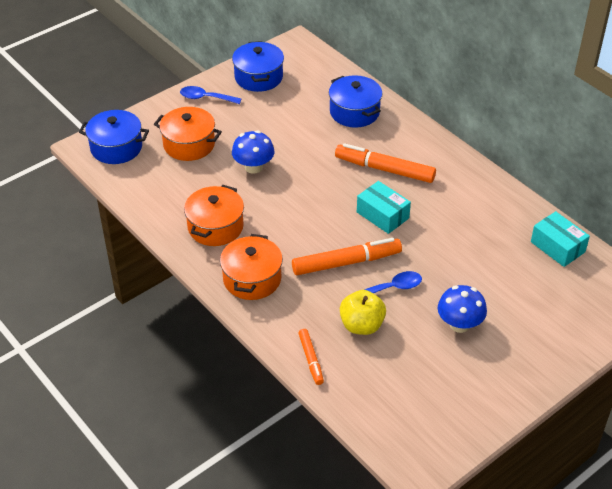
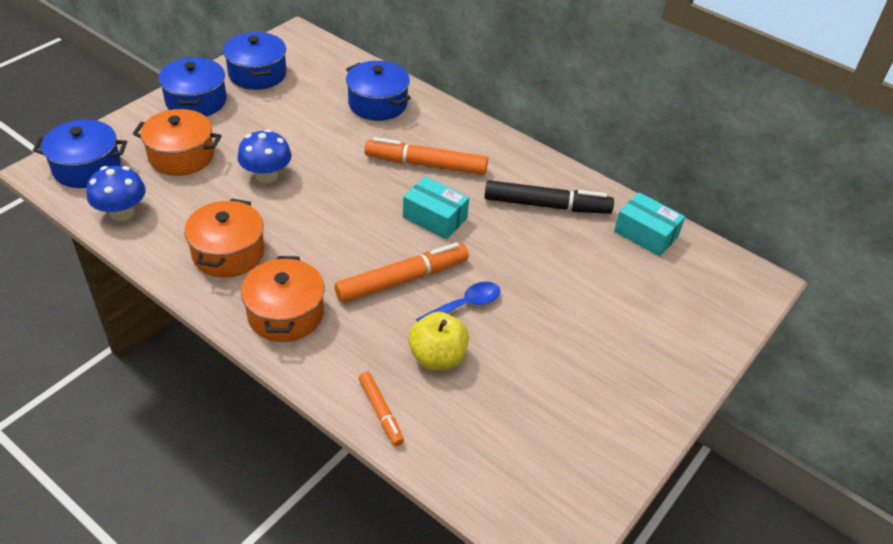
camera: 15 degrees left, 0 degrees up
blue spoon [180,86,241,104] -> blue pot [158,57,227,116]
blue mushroom [438,285,487,333] -> blue mushroom moved to [87,166,146,221]
none -> black marker [484,180,614,214]

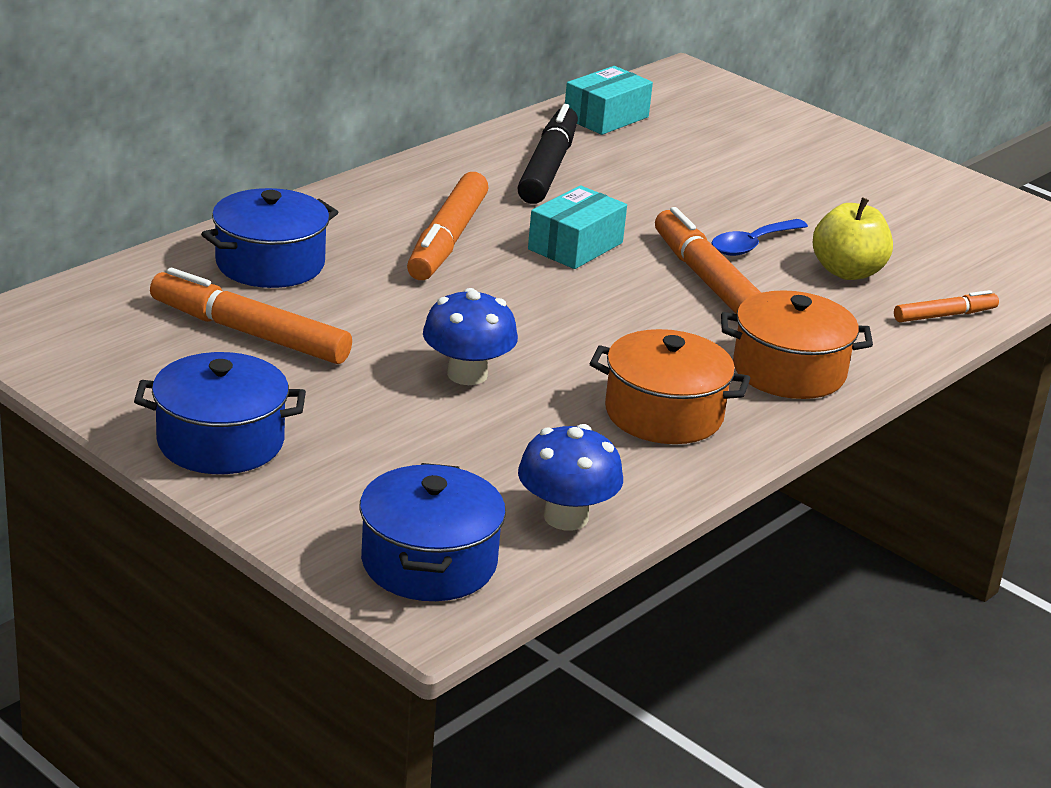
camera: 85 degrees left, 15 degrees down
orange pot [133,109,222,176] -> none
blue pot [223,32,286,90] -> none
blue spoon [416,282,500,322] -> blue spoon turned 105 degrees counterclockwise [711,219,808,256]
none -> orange marker [150,268,352,364]

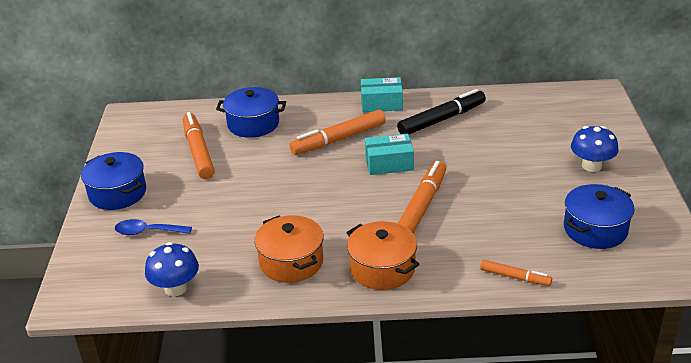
camera: 50 degrees right, 5 degrees up
blue pot [359,463,506,601] -> blue pot moved to [564,184,635,249]
blue mushroom [423,288,518,385] -> blue mushroom moved to [571,126,619,172]
turquoise box [565,66,653,135] -> turquoise box moved to [361,77,403,112]
blue spoon [711,219,808,256] -> blue spoon moved to [115,219,192,235]
yellow apple [813,197,893,280] -> none

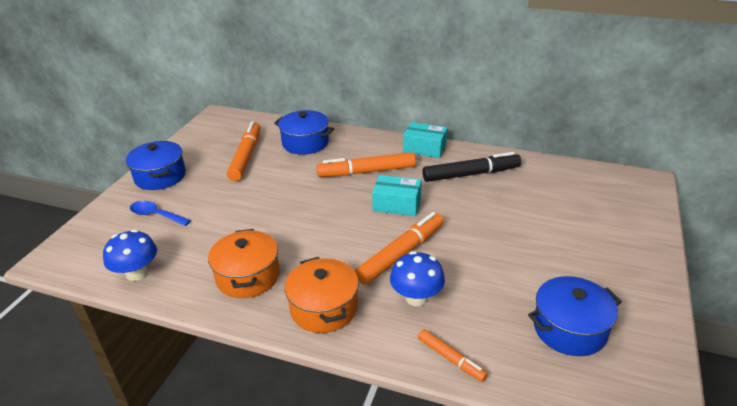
camera: 20 degrees right, 0 degrees up
blue mushroom [571,126,619,172] -> blue mushroom moved to [390,251,445,306]

